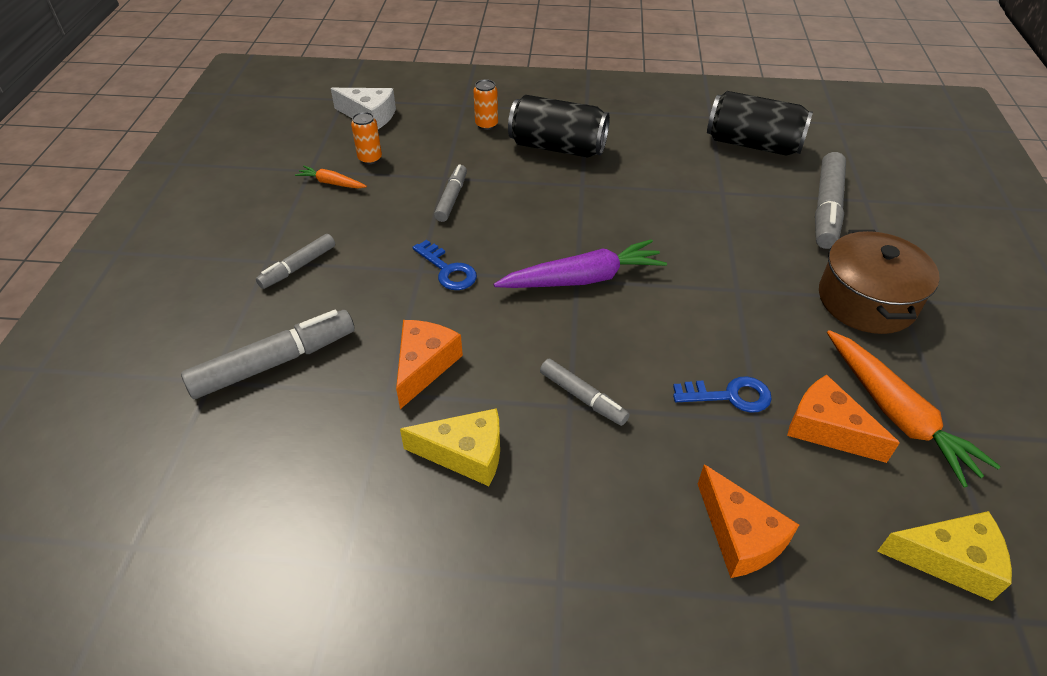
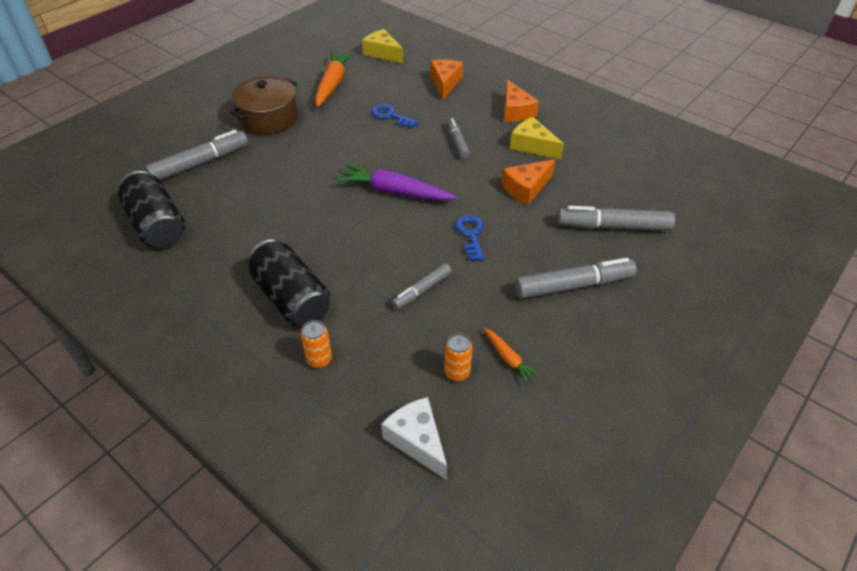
camera: 145 degrees left, 0 degrees up
grey marker [256,234,335,289] -> grey marker [515,258,637,299], size x1.69
orange cheese [787,375,900,463] -> orange cheese moved to [504,79,539,122]

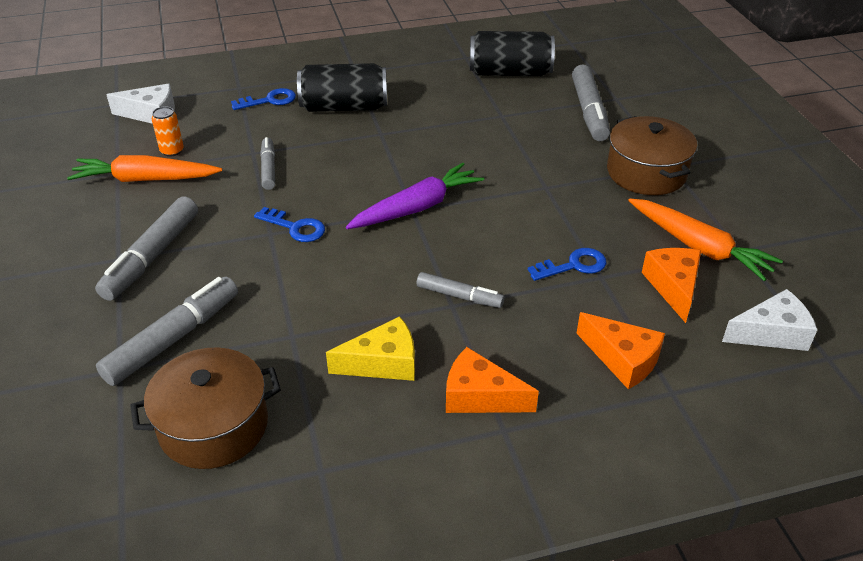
camera: 125 degrees right, 5 degrees down
orange can [301,320,332,368] -> blue key [231,88,296,110]
yellow cheese [362,29,403,63] -> white cheese [722,289,817,351]
orange carrot [484,328,540,384] -> orange carrot [67,155,222,182], size x1.99
orange cheese [502,159,556,205] -> orange cheese moved to [642,248,701,323]
none -> brown pot [130,347,281,469]

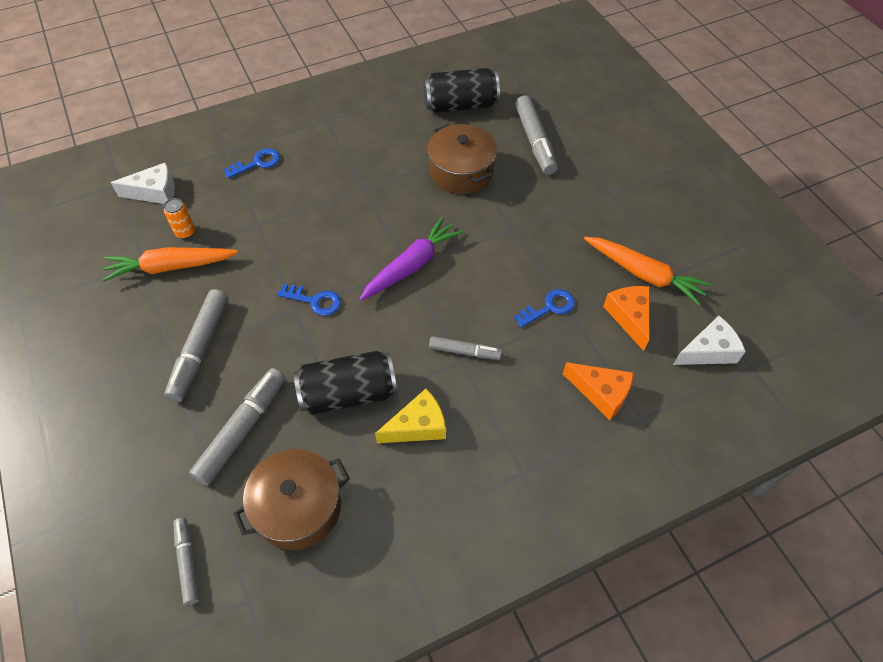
camera: 10 degrees left, 15 degrees up
grey marker [260,137,275,190] -> grey marker moved to [173,518,199,605]
black can [297,63,387,112] -> black can moved to [294,351,398,415]
orange cheese [446,347,539,413] -> none
brown pot [607,116,697,195] -> brown pot moved to [427,124,497,194]

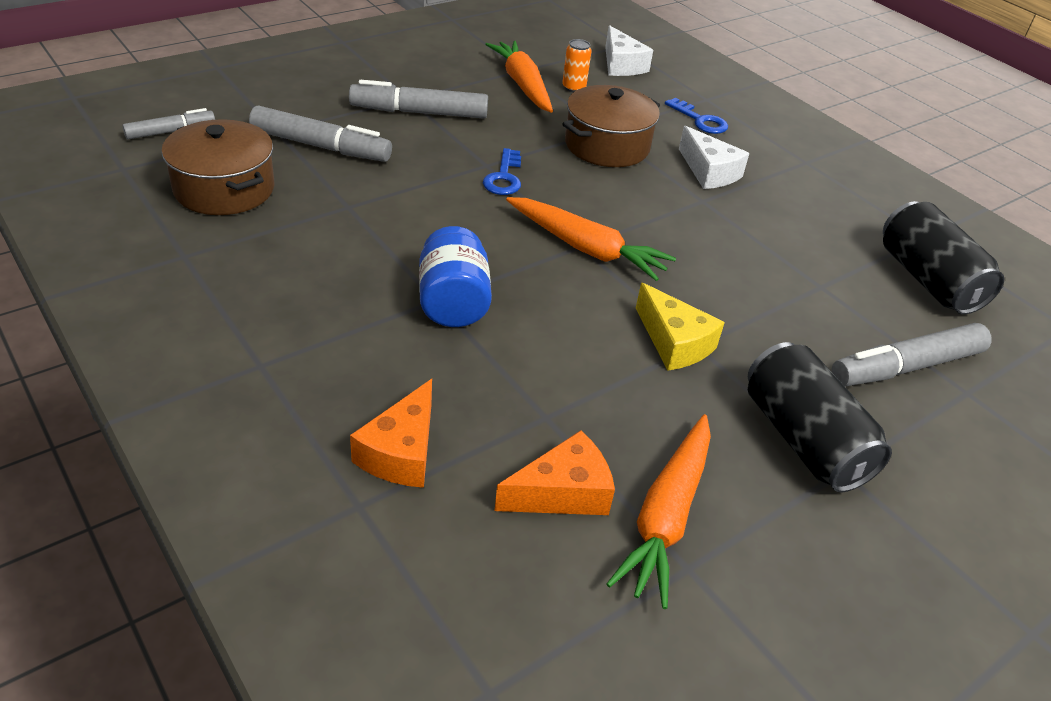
camera: 75 degrees right, 15 degrees down
black can [294,351,398,415] -> black can moved to [748,342,892,492]
purple carrot [359,217,463,301] -> orange carrot [506,197,676,281]
yellow cheese [375,389,446,443] -> yellow cheese moved to [636,283,725,371]
brown pot [427,124,497,194] -> brown pot moved to [562,85,660,167]
grey marker [429,336,502,360] -> blue jar [419,226,492,327]
blue key [514,289,575,328] -> none
white cheese [673,316,746,365] -> white cheese moved to [679,126,750,189]

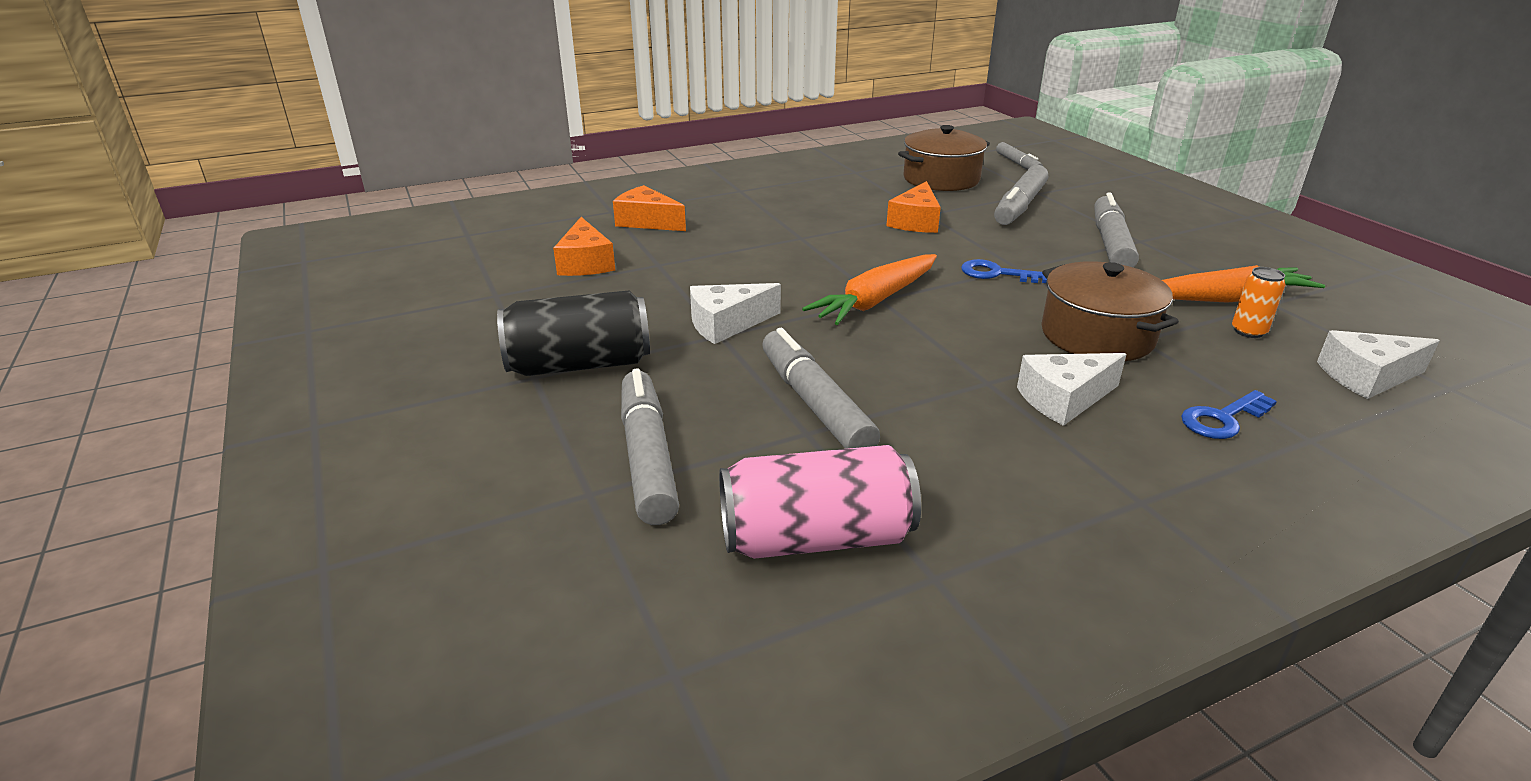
camera: 105 degrees right, 10 degrees down
blue jar [419,226,492,327] -> none
orange carrot [607,414,711,609] -> none
yellow cheese [636,283,725,371] -> white cheese [690,283,781,344]
black can [883,201,1004,314] -> pink can [719,445,921,559]
none -> grey marker [762,328,880,449]
none -> orange cheese [886,181,941,233]

